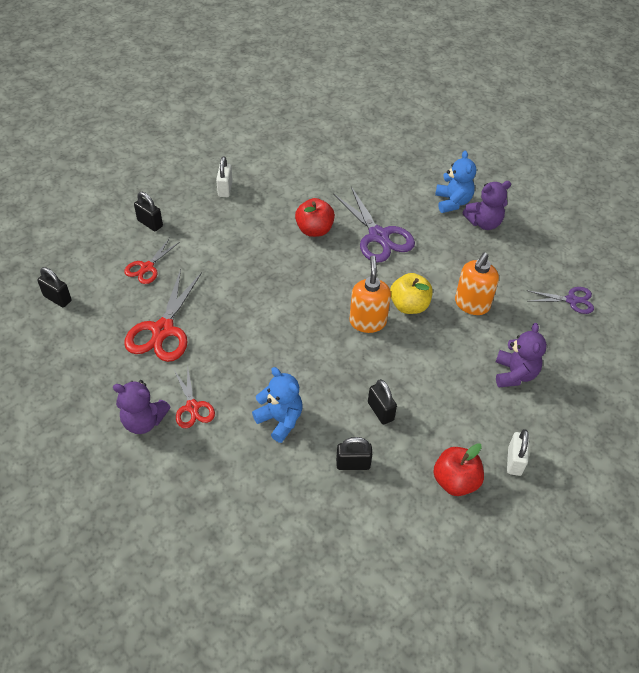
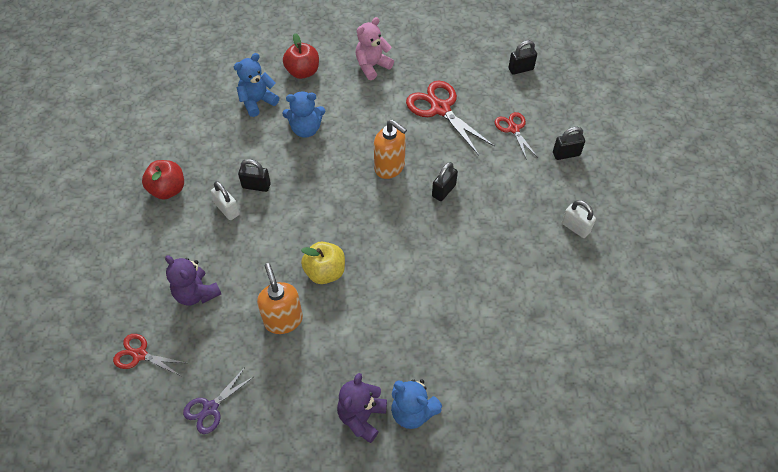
camera: 130 degrees right, 5 degrees up
purple teddy bear [113,380,171,434] -> pink teddy bear [355,17,394,80]
red scissors [174,367,215,428] -> red scissors moved to [113,334,186,376]
red apple [295,198,335,237] -> red apple moved to [283,33,319,79]
purple scissors [333,187,415,262] -> none
black padlock [336,437,372,470] -> black padlock moved to [432,162,458,201]
orange soap dispenser [349,256,391,333] -> orange soap dispenser moved to [374,120,407,179]
white padlock [507,429,529,476] -> white padlock moved to [211,181,240,220]
none -> blue teddy bear [234,53,279,117]

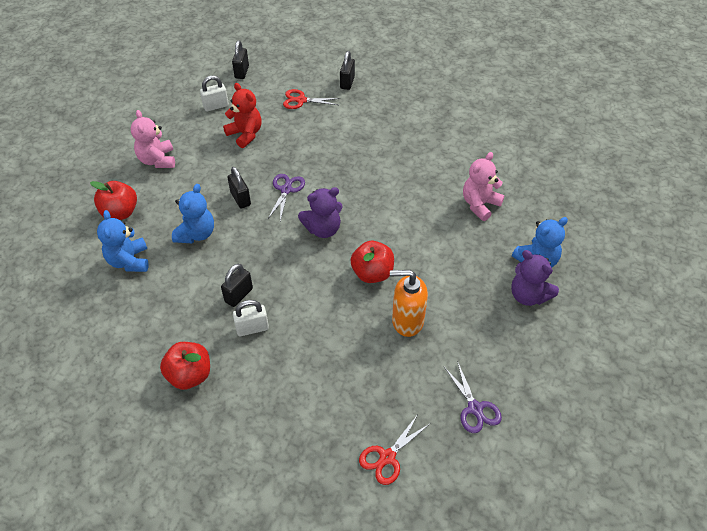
camera: 65 degrees left, 5 degrees down
purple teddy bear [165,255,221,306] -> purple teddy bear moved to [298,187,343,238]
yellow apple [301,242,345,284] -> red apple [350,241,394,283]
orange soap dispenser [374,120,407,179] -> purple scissors [268,174,305,221]
red scissors [406,80,495,155] -> red teddy bear [223,83,262,148]
black padlock [432,162,458,201] -> black padlock moved to [227,167,251,209]
white padlock [562,200,596,238] -> white padlock moved to [200,75,229,112]
none -> pink teddy bear [463,152,505,221]

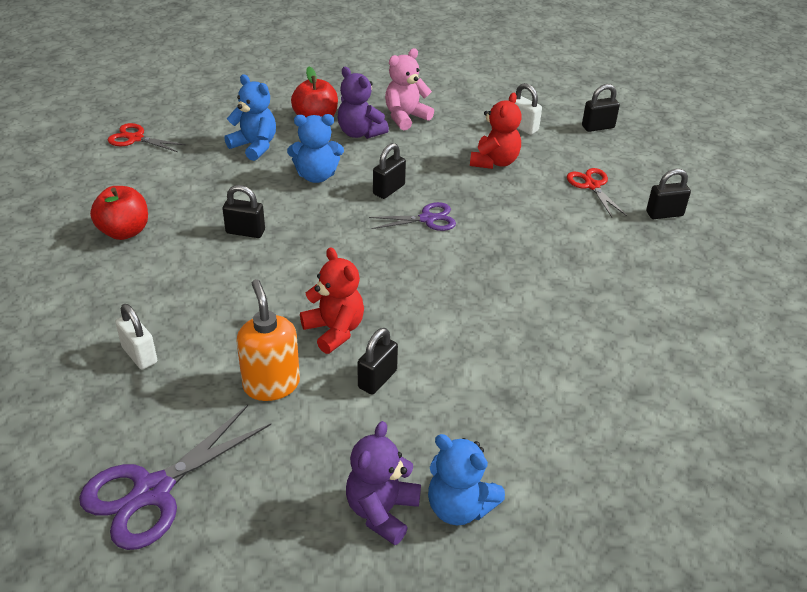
camera: 65 degrees right, 10 degrees down
blue teddy bear [97,210,149,272] -> blue teddy bear turned 75 degrees clockwise [224,74,276,161]
white padlock [233,300,269,336] -> white padlock moved to [115,304,157,370]
purple teddy bear [298,187,343,238] -> purple teddy bear moved to [338,67,389,139]
red apple [350,241,394,283] -> red teddy bear [300,247,364,354]
red scissors [359,414,430,485] -> red scissors moved to [107,123,186,152]
purple scissors [444,361,502,433] -> purple scissors [79,405,271,550], size x1.72
pink teddy bear [463,152,505,221] -> none
none -> black padlock [358,328,398,395]

